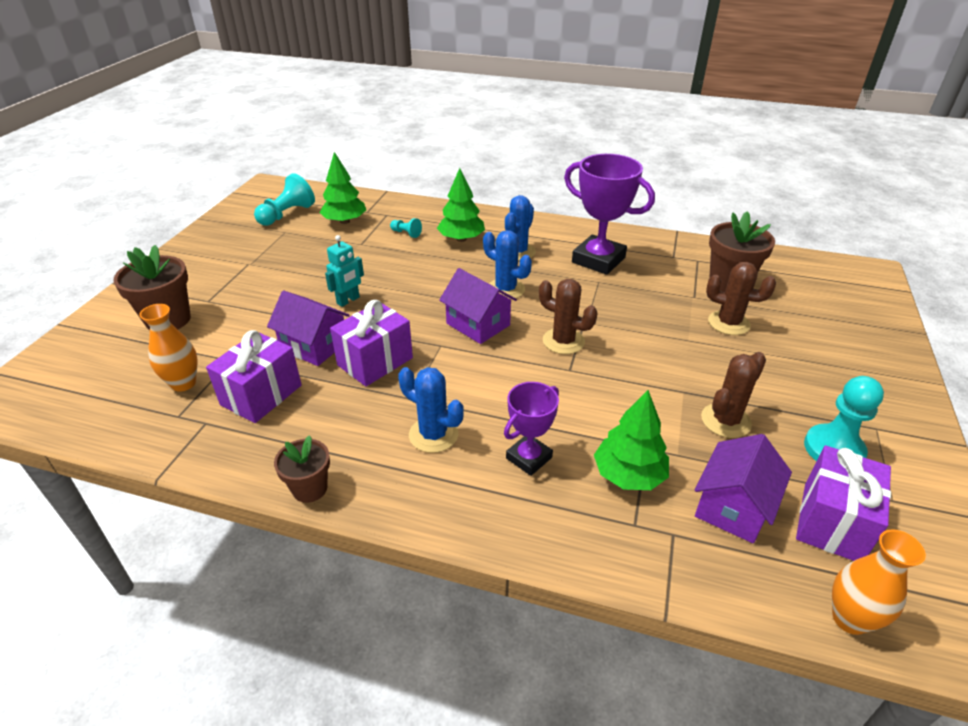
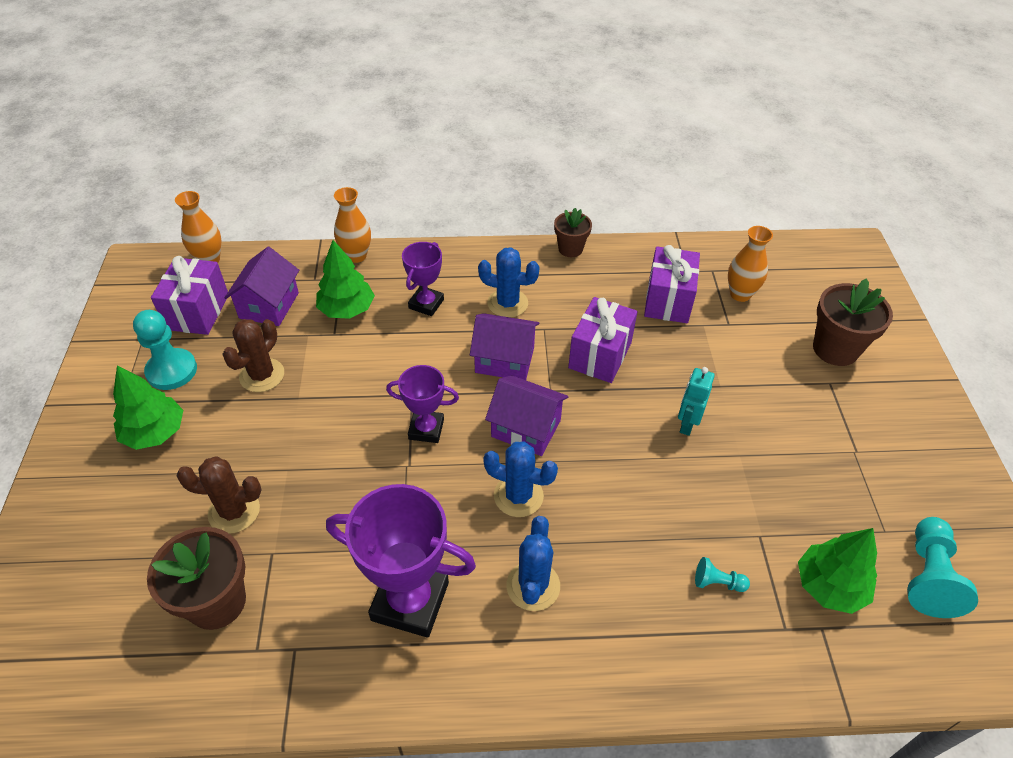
camera: 160 degrees right, 10 degrees up
purple house [267,291,350,366] -> purple house moved to [470,313,540,380]
green tree [437,168,485,242] -> green tree moved to [113,365,183,450]
brown cactus [539,279,598,354] -> purple trophy [386,365,459,443]
none -> orange vase [334,187,371,263]

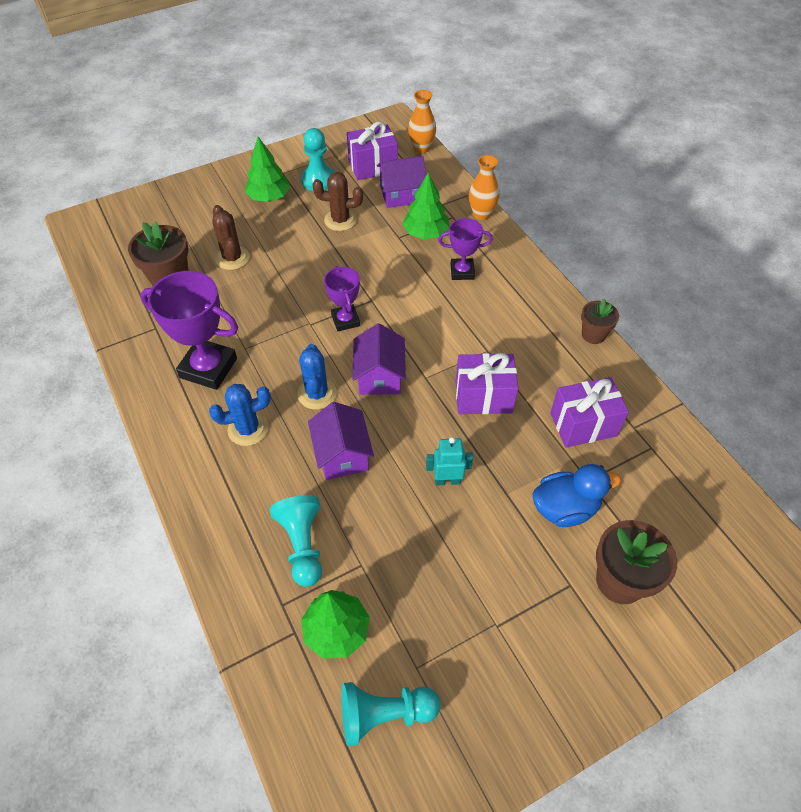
camera: 65 degrees right, 5 degrees up
purple trophy [326,484,476,638] -> purple trophy turned 60 degrees counterclockwise [140,271,238,390]
purple house [470,313,540,380] -> purple house moved to [308,402,374,480]
blue cactus [478,247,540,318] -> none
turquoise pawn [695,557,750,592] -> turquoise pawn [270,495,322,587], size x1.96
orange vase [728,226,773,302] -> none
none -> blue duck [532,464,621,527]

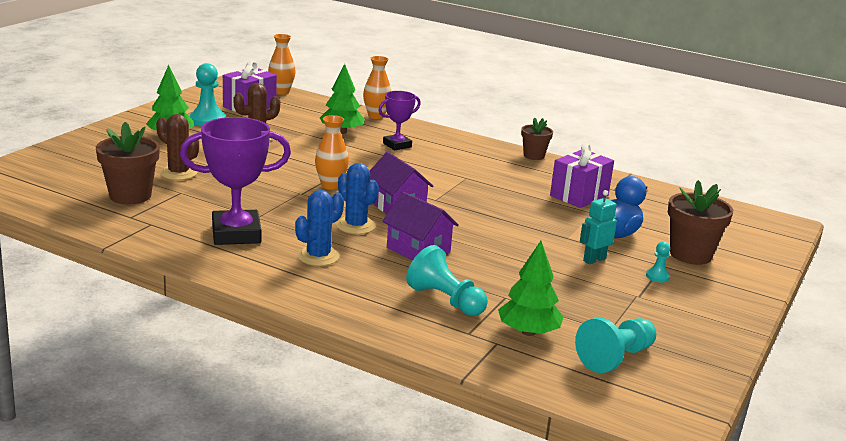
camera: 35 degrees left, 30 degrees down
purple trophy [324,266,360,331] -> orange vase [315,115,349,190]
purple house [377,156,426,208] -> none
turquoise robot [426,437,473,486] -> turquoise robot moved to [580,190,617,264]
purple gift [456,353,518,414] -> none
none -> turquoise pawn [646,242,670,283]

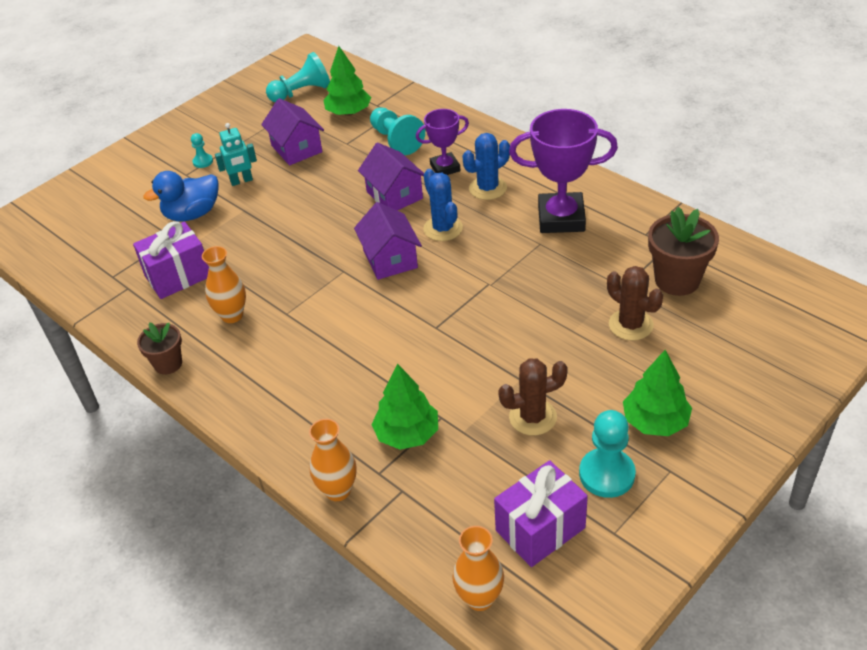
camera: 160 degrees left, 20 degrees up
orange vase [315,115,349,190] -> orange vase moved to [202,246,246,323]
purple trophy [378,91,421,150] -> purple trophy moved to [416,109,469,175]
brown flower pot [668,180,733,265] -> none
none -> purple house [261,98,324,165]

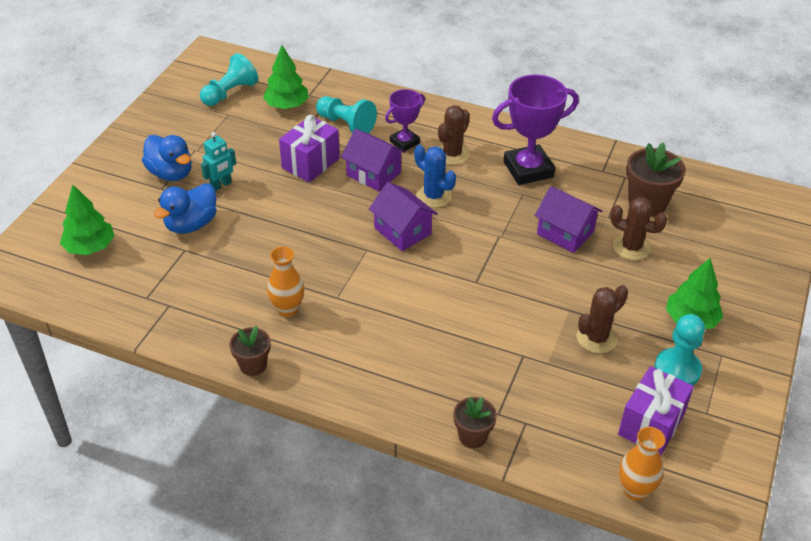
camera: 25 degrees left, 0 degrees up
purple gift [133,221,209,299] -> purple gift moved to [279,115,340,183]
turquoise pawn [191,133,213,168] -> blue duck [142,135,192,181]
purple house [261,98,324,165] -> purple house moved to [535,186,602,253]
orange vase [309,419,356,501] -> brown flower pot [453,397,497,448]
green tree [371,364,438,450] -> green tree moved to [60,184,114,255]
blue cactus [463,133,510,200] -> brown cactus [438,105,470,165]

